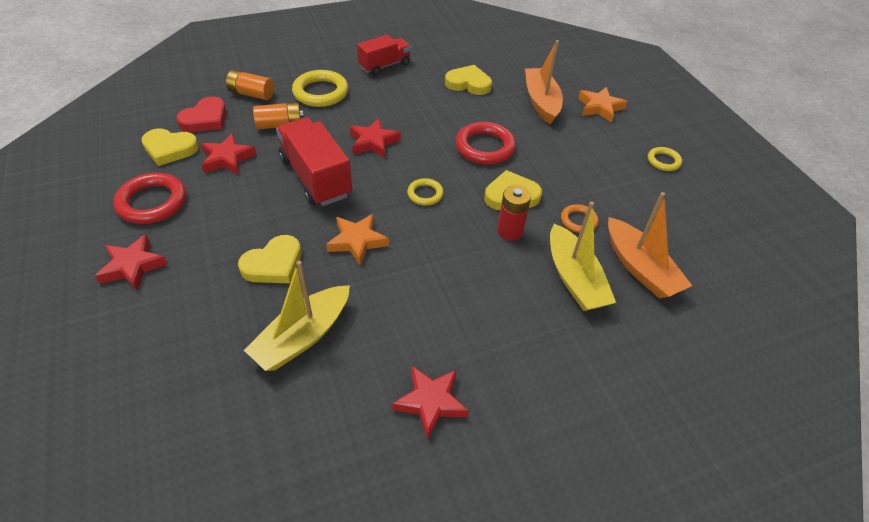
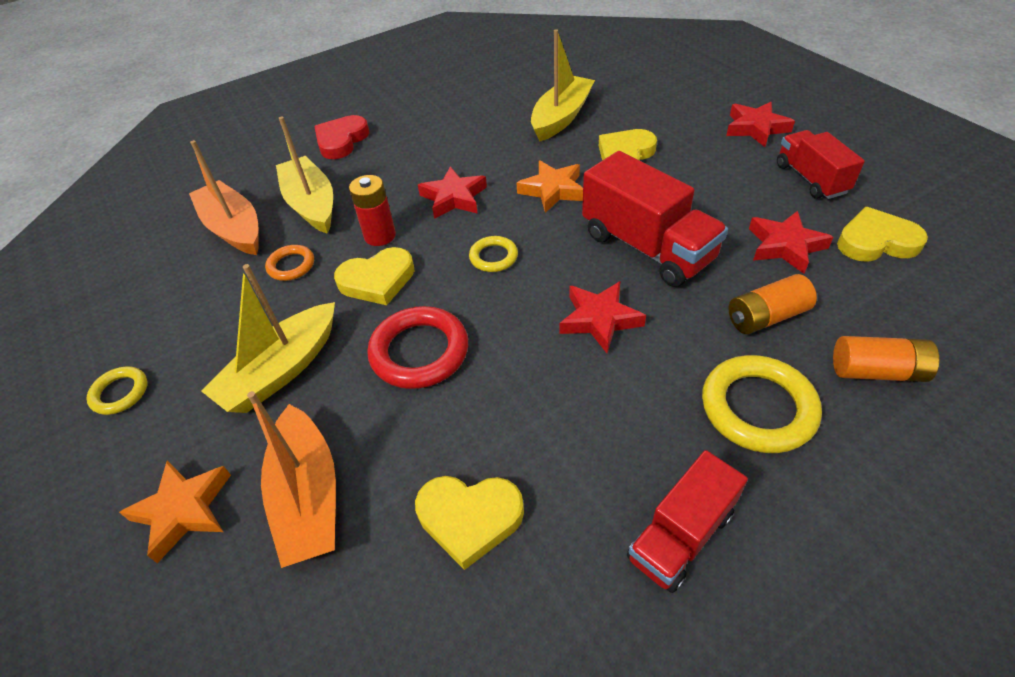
camera: 175 degrees right, 0 degrees up
red ring [113,173,186,224] -> red truck [777,130,865,199]
red heart [176,96,226,132] -> red heart moved to [314,115,369,159]
red star [392,366,469,440] -> red star moved to [418,167,487,219]
none -> yellow boat [201,264,335,413]

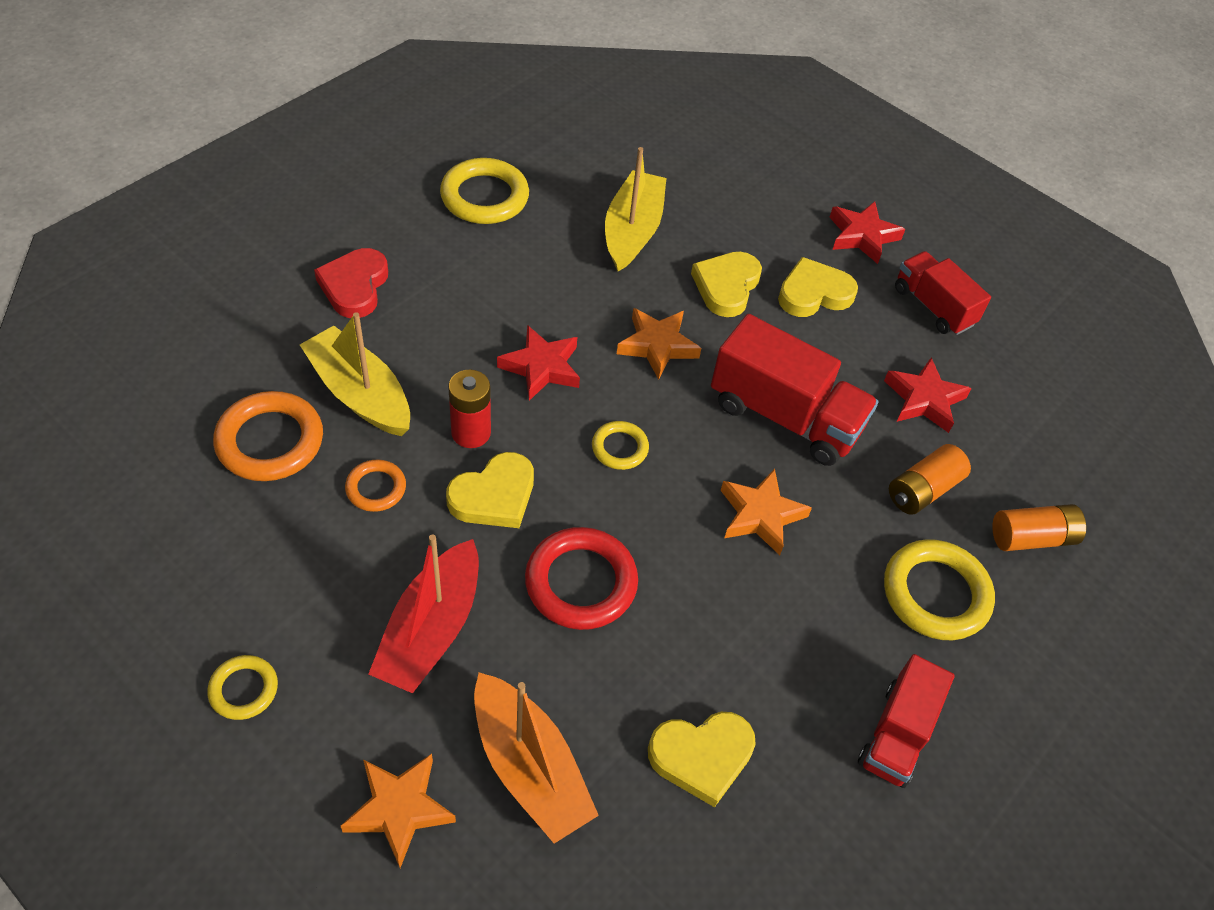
camera: 25 degrees left, 5 degrees up
orange boat [189,140,259,255] -> orange ring [213,391,323,481]
yellow boat [201,264,335,413] -> red boat [369,534,479,693]
red star [560,281,646,353] -> orange star [720,469,812,555]
yellow heart [837,207,928,262] -> yellow heart moved to [778,257,858,317]
none -> yellow ring [440,158,529,224]

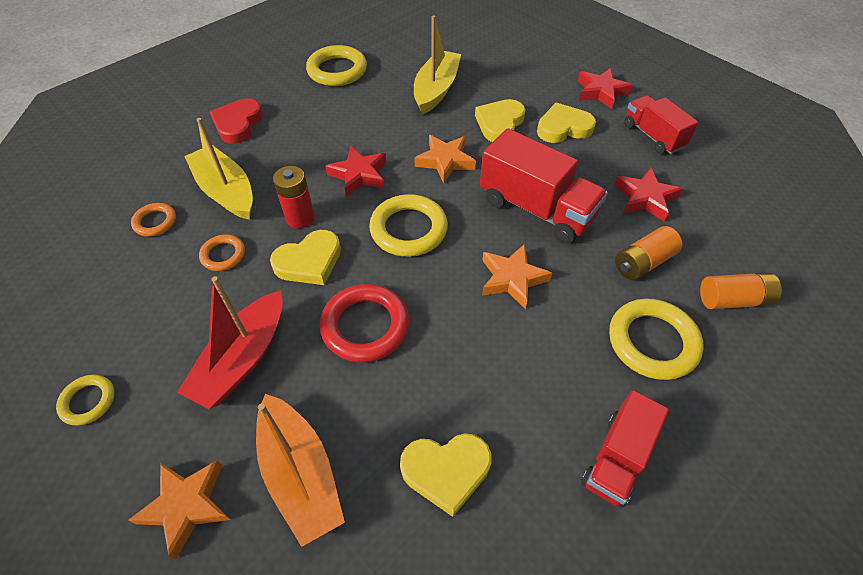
camera: 10 degrees right, 0 degrees up
orange ring [213,391,323,481] -> orange ring [131,203,176,237], size x0.55
yellow ring [592,421,649,470] -> yellow ring [369,194,448,257], size x1.80

